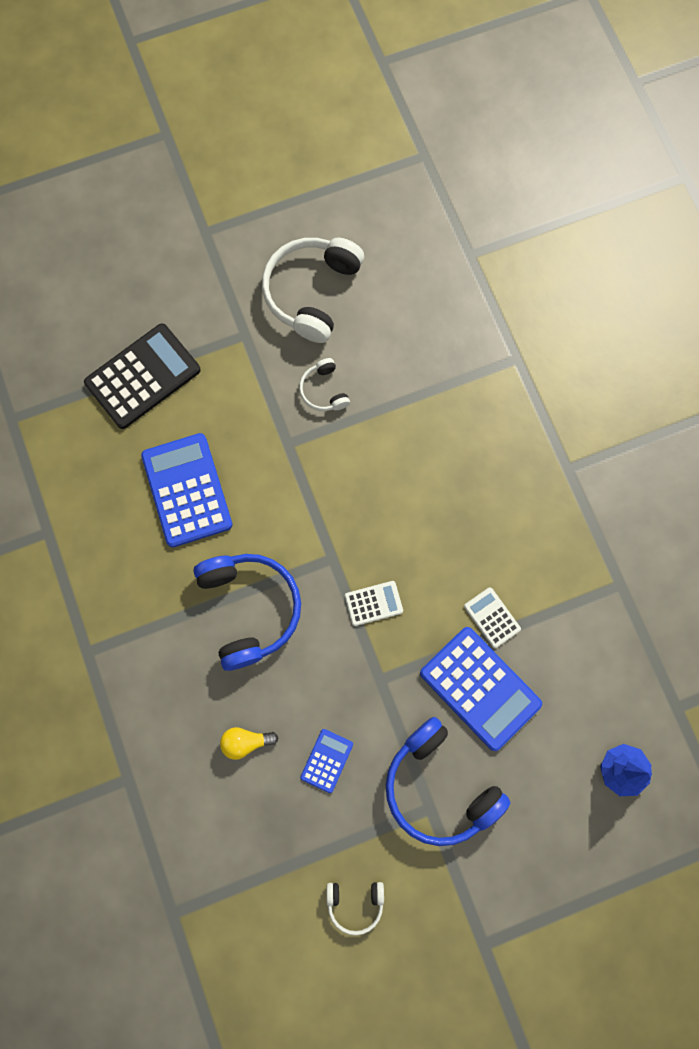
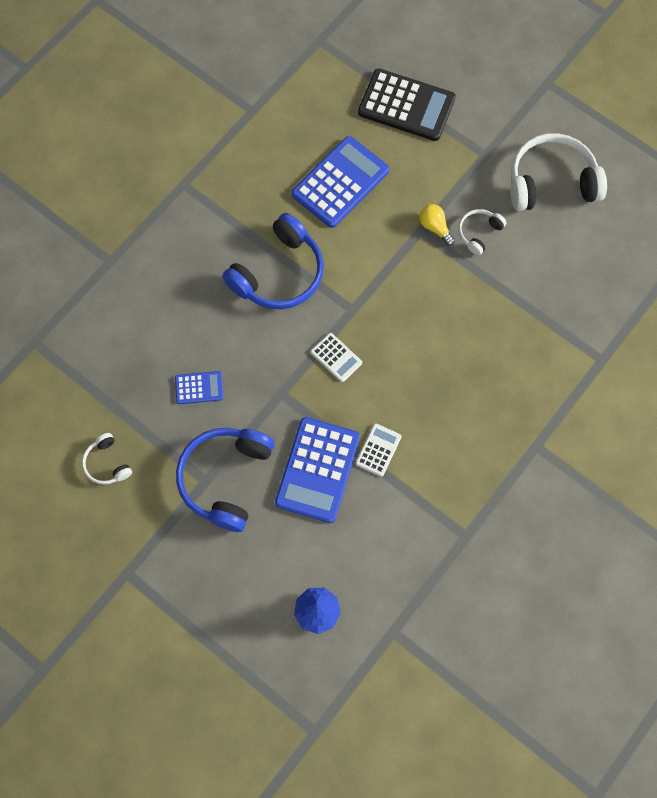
camera: 60 degrees right, 5 degrees down
yellow light bulb [220,727,278,760] -> yellow light bulb moved to [419,204,455,246]

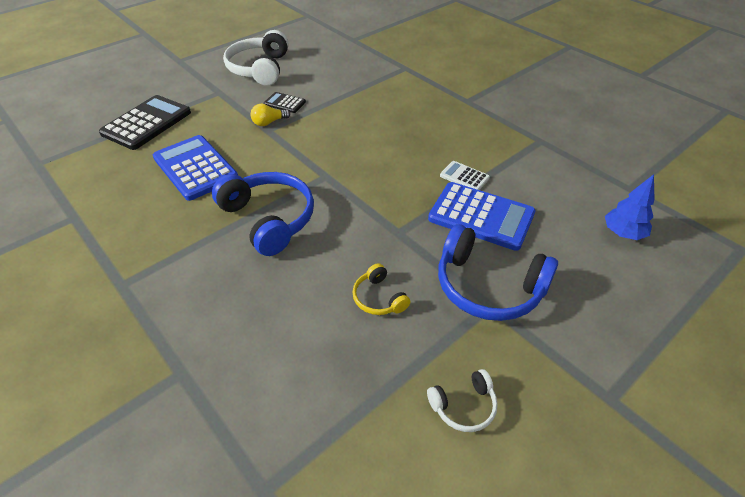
camera: 80 degrees left, 25 degrees down
blue calculator [175,371,223,404] -> yellow headphones [352,263,410,315]
white calculator [311,333,362,382] -> none
white headphones [458,209,507,256] -> black calculator [264,92,306,113]

